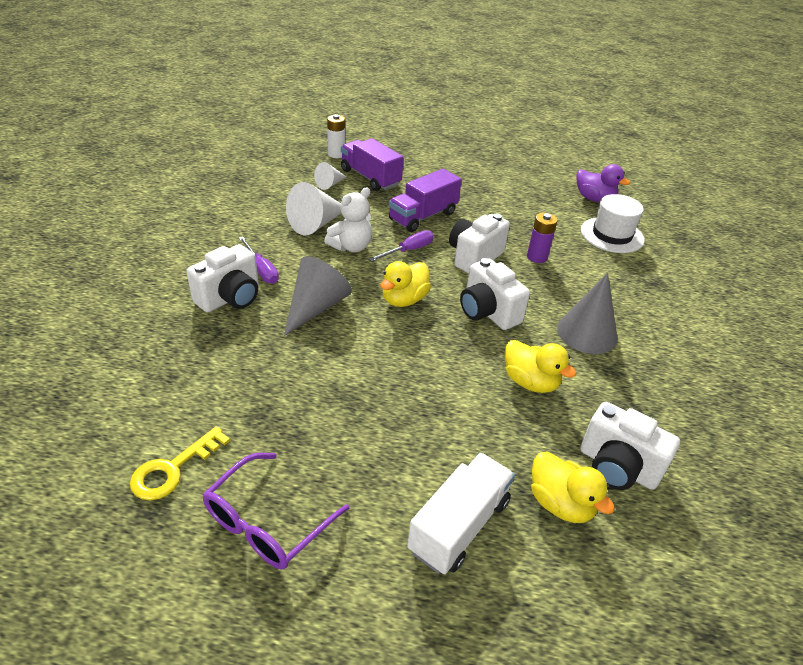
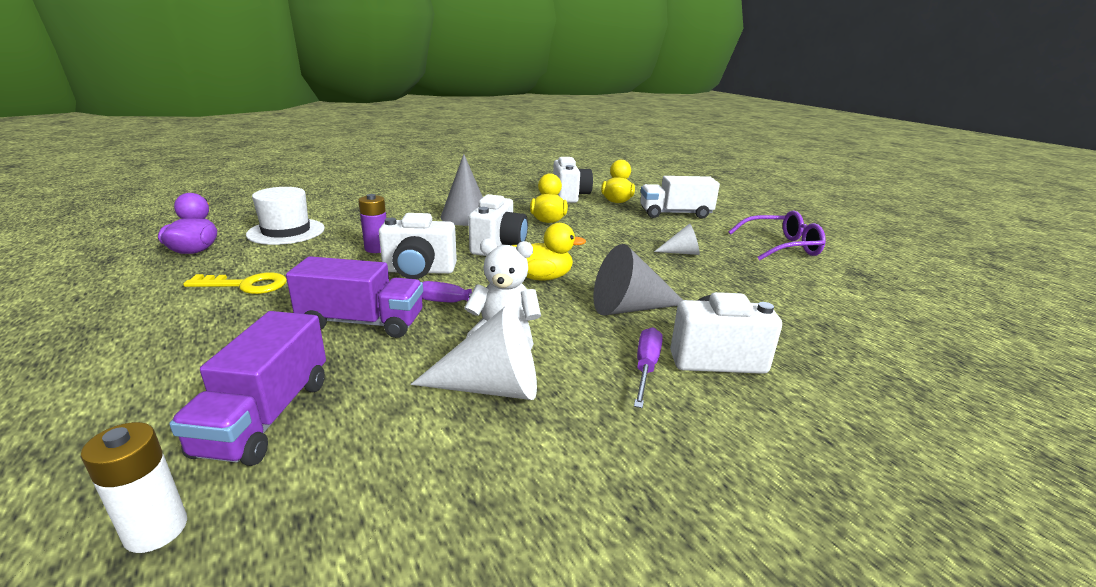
camera: 130 degrees left, 15 degrees down
yellow key [130,426,230,500] -> yellow key moved to [183,273,287,294]
white cone [314,162,346,190] -> white cone moved to [654,223,700,255]

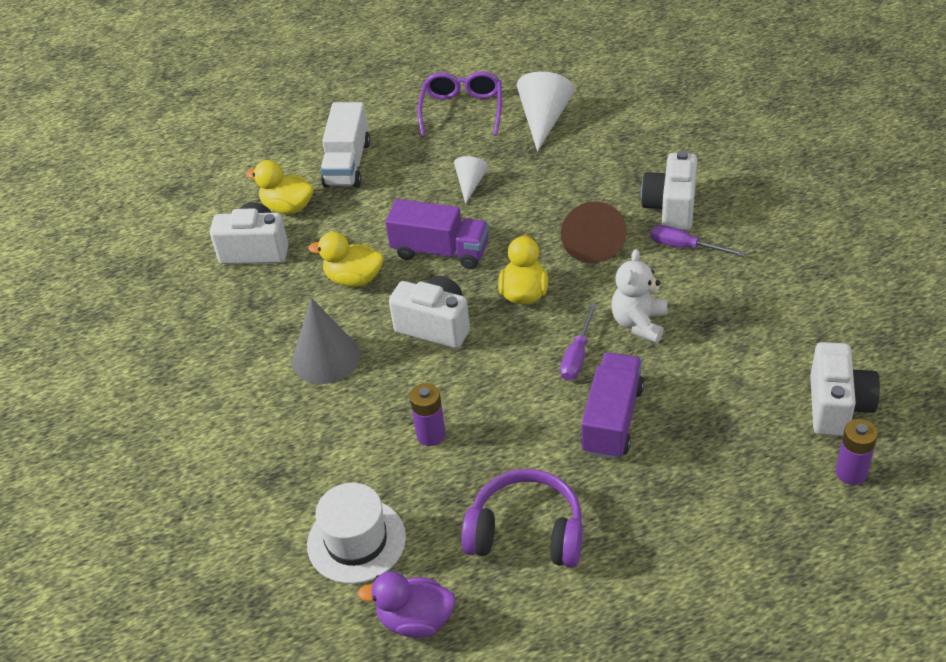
camera: 75 degrees left, 20 degrees up
white battery [81,422,187,553] -> purple battery [835,419,878,485]
purple truck [169,311,326,466] -> purple truck moved to [385,199,489,269]
yellow key [183,273,287,294] -> purple headphones [461,469,583,568]
white camera [379,213,457,279] -> white camera moved to [810,342,880,436]
white cone [411,306,537,400] -> white cone moved to [517,71,575,152]
grey cone [593,244,683,316] -> brown cone [561,201,627,263]

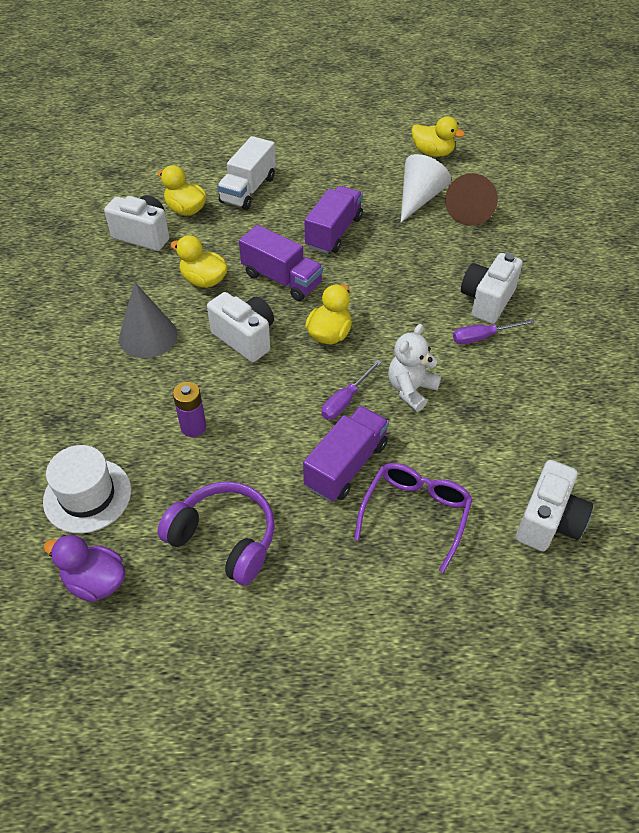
camera: 15 degrees right, 5 degrees up
purple glasses [417,71,502,137] -> purple glasses moved to [354,463,473,573]
white cone [454,156,489,204] -> purple truck [305,186,363,254]
brown cone [561,201,627,263] -> brown cone moved to [445,173,498,226]
purple screwdriver [651,225,746,257] -> purple screwdriver turned 60 degrees counterclockwise [453,319,535,344]
purple battery [835,419,878,485] -> none
none -> yellow duck [412,116,465,157]

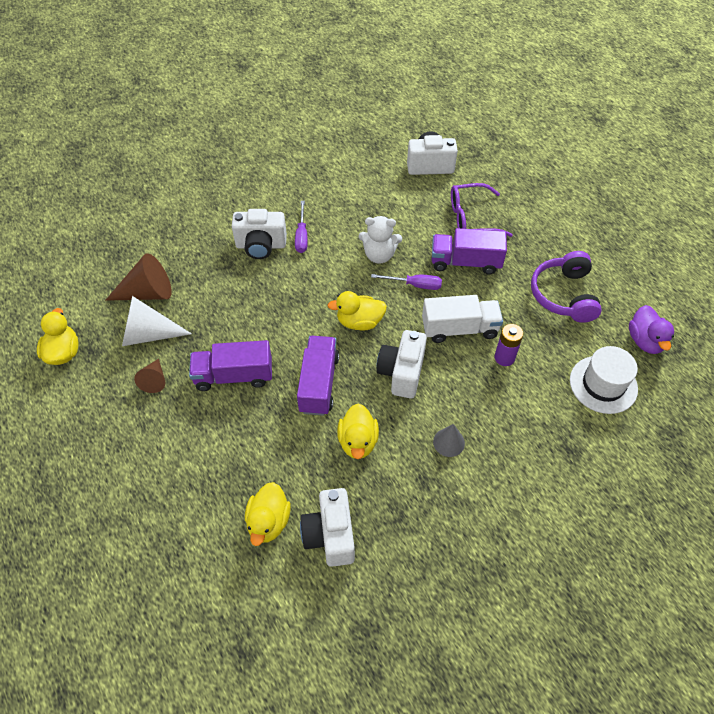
camera: 120 degrees left, 5 degrees up
grey cone [119,282,177,358] -> grey cone [433,424,465,457], size x0.57
white truck [217,136,276,210] -> white truck moved to [422,295,503,343]
purple screwdriver [453,319,535,344] -> purple screwdriver turned 45 degrees clockwise [295,201,308,253]
none -> brown cone [134,359,165,393]

